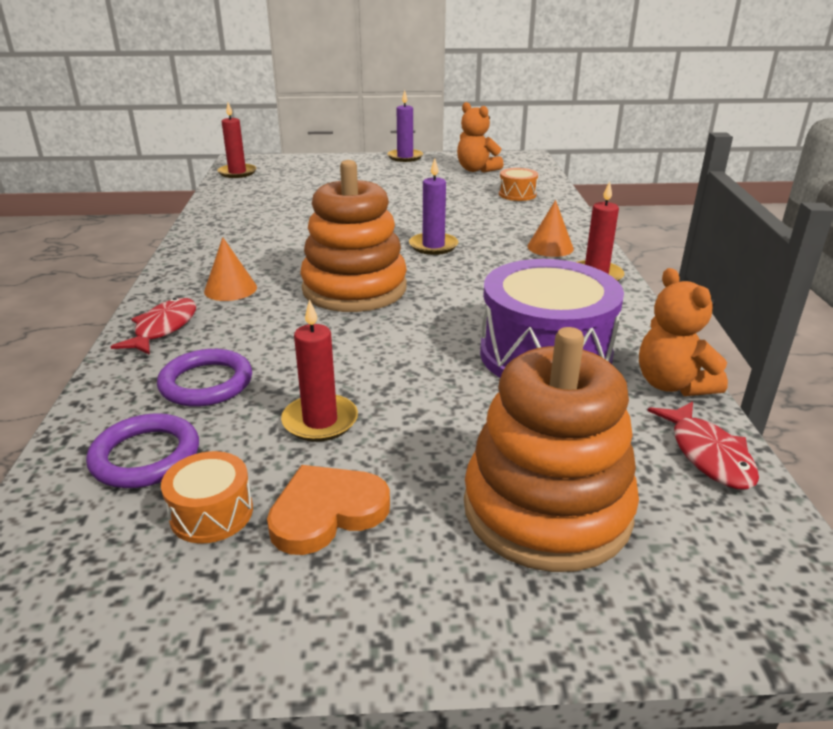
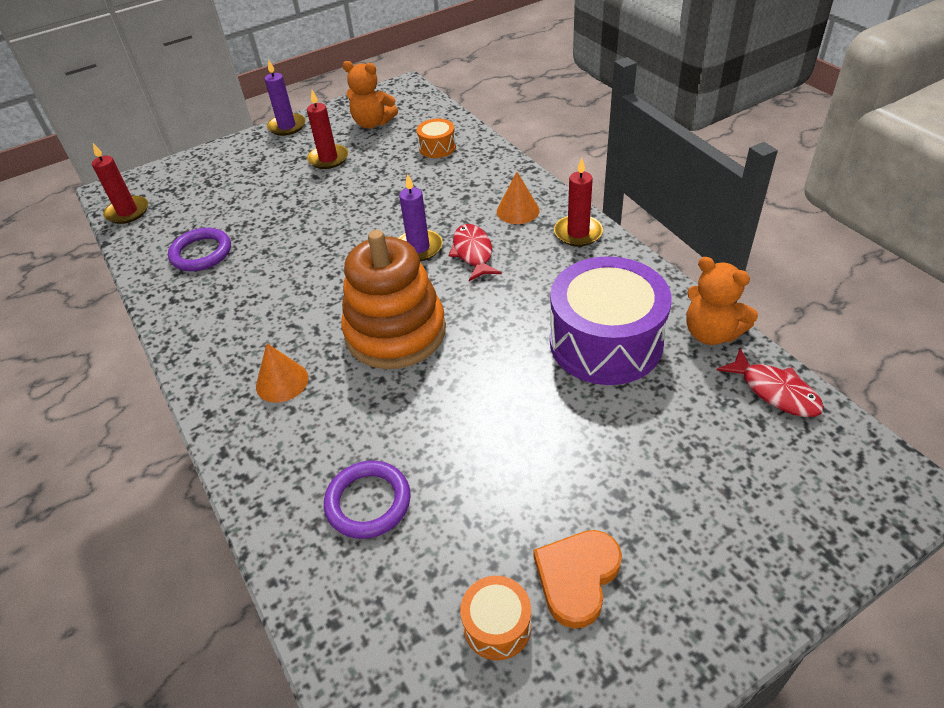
camera: 25 degrees left, 15 degrees up
purple ring [86,413,199,488] -> purple ring moved to [168,228,231,271]
red fish [110,298,196,355] -> red fish moved to [449,224,502,281]
red candle [281,299,358,442] -> red candle moved to [307,90,348,169]
orange stacking toy [464,327,639,572] -> none

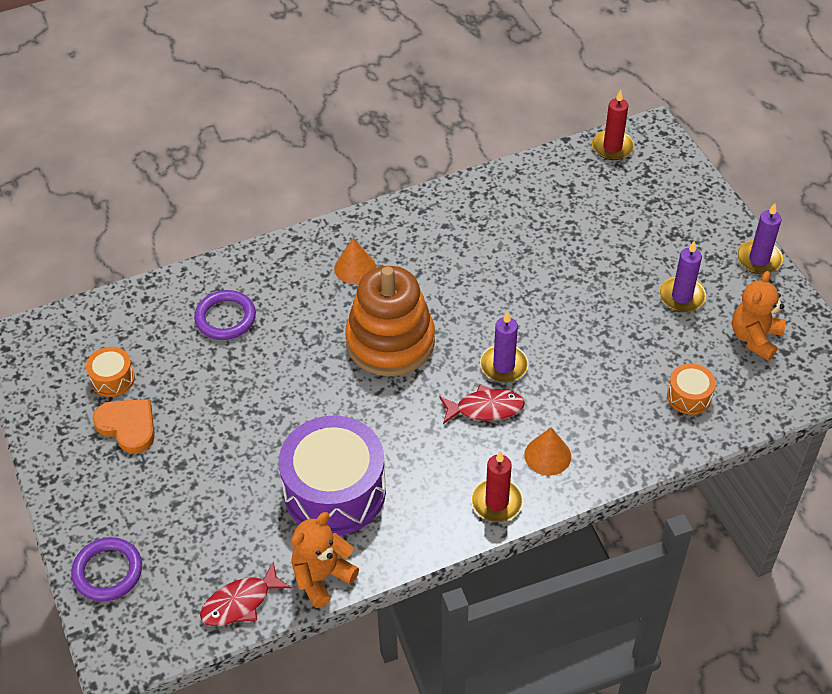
camera: 95 degrees right, 5 degrees up
purple ring [168,228,231,271] -> purple ring moved to [71,537,142,602]
red candle [307,90,348,169] -> purple candle [659,240,706,312]

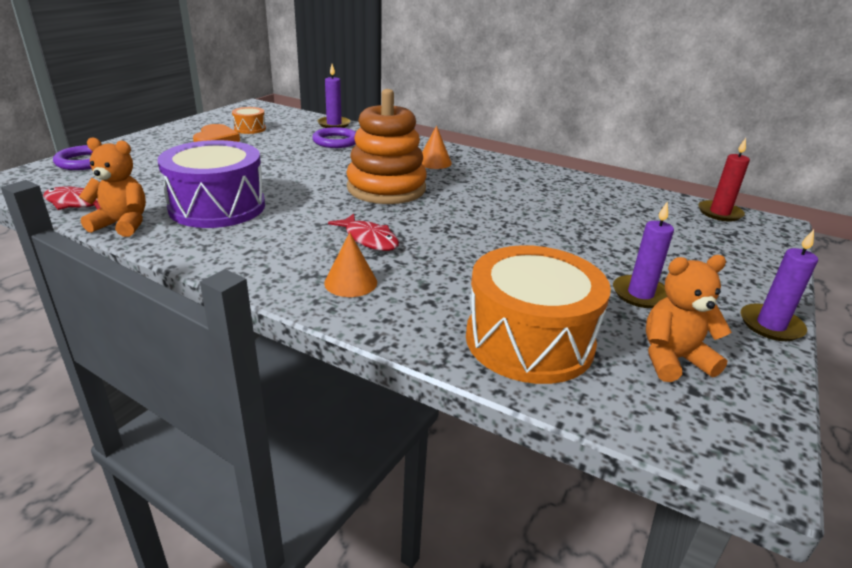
camera: 50 degrees right, 20 degrees down
red candle [471,451,523,522] -> none
purple candle [480,311,528,383] -> purple candle moved to [318,64,351,128]
orange drum [667,364,716,415] -> orange drum [466,245,611,384], size x2.20

